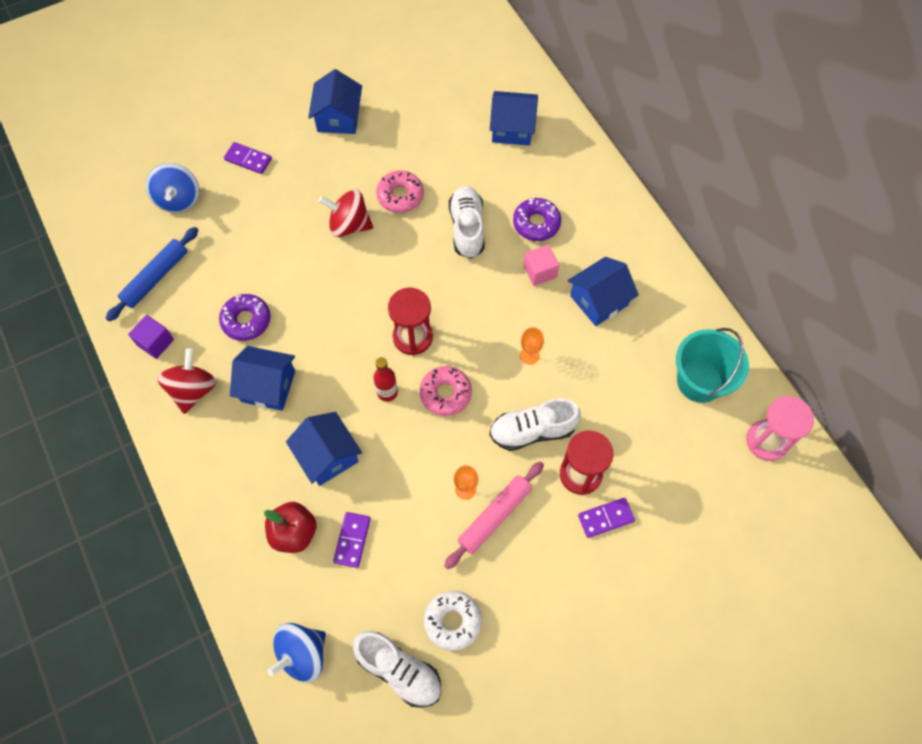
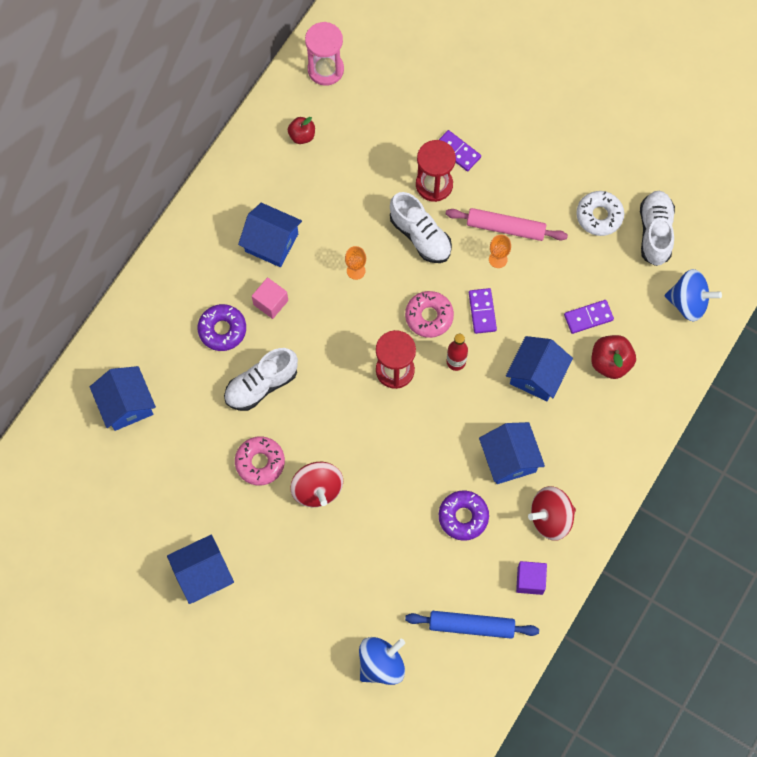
camera: 120 degrees left, 5 degrees up
purple domino [224,142,272,174] -> purple domino moved to [469,288,497,334]
turquoise bucket [676,328,749,403] -> red apple [288,117,315,144]

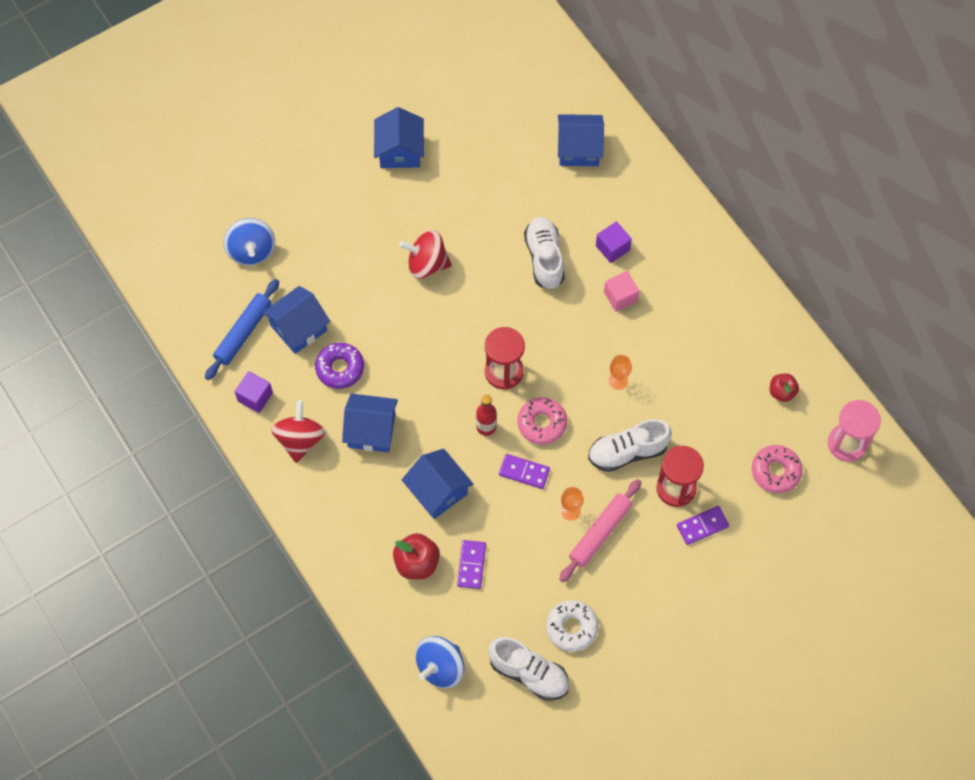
camera: 115 degrees right, 5 degrees down
purple donut [198,304,246,351] -> purple cube [596,221,632,263]
pink donut [235,436,285,486] -> pink donut moved to [752,445,803,493]
blue house [238,203,302,267] -> blue house moved to [262,286,330,354]

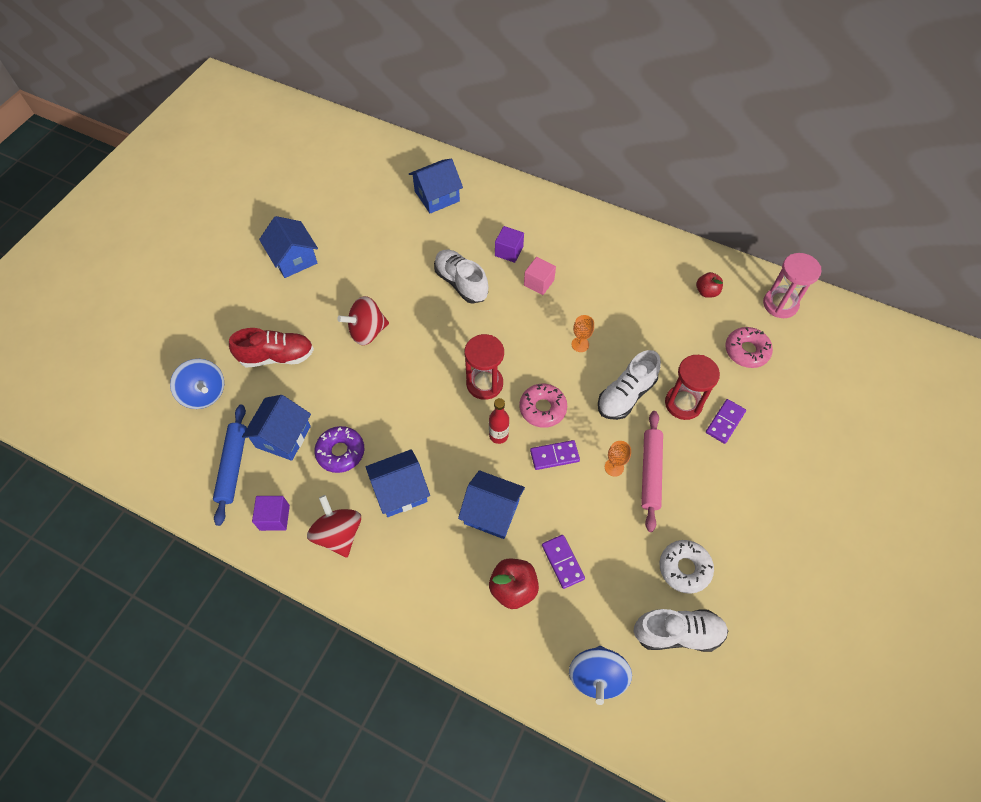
camera: 30 degrees left, 5 degrees down
none -> red shoe [229,328,314,367]

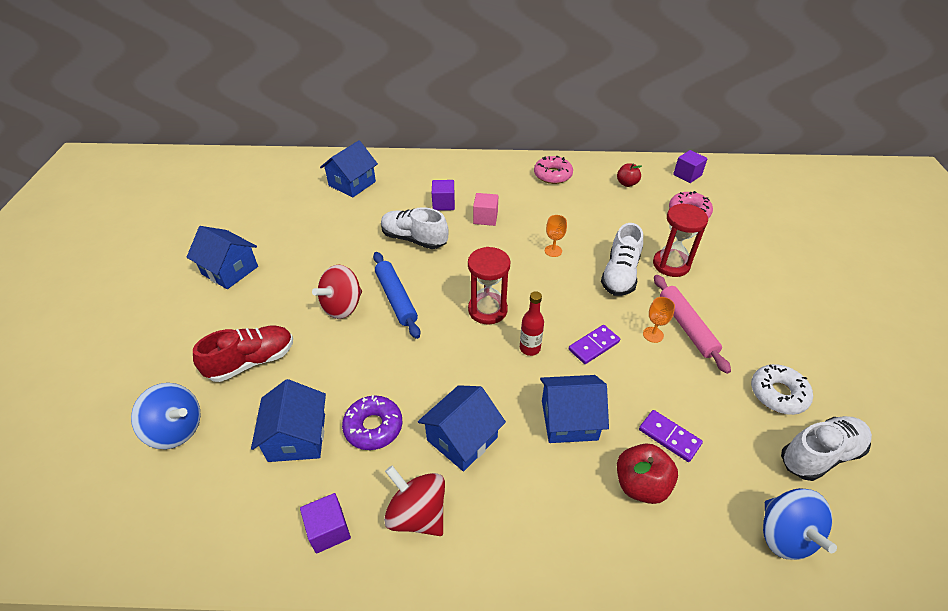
camera: 25 degrees left, 15 degrees down
blue rolling pin [213,405,247,526] -> blue rolling pin moved to [373,252,420,339]
pink donut [519,384,567,428] -> pink donut moved to [534,156,573,184]
purple domino [706,399,746,444] -> none
pink hourglass [763,253,821,318] -> purple cube [673,150,708,183]

